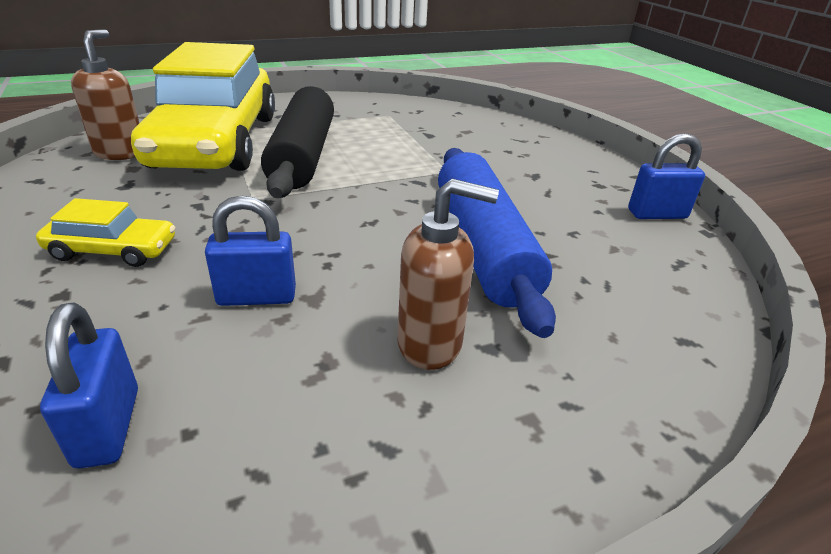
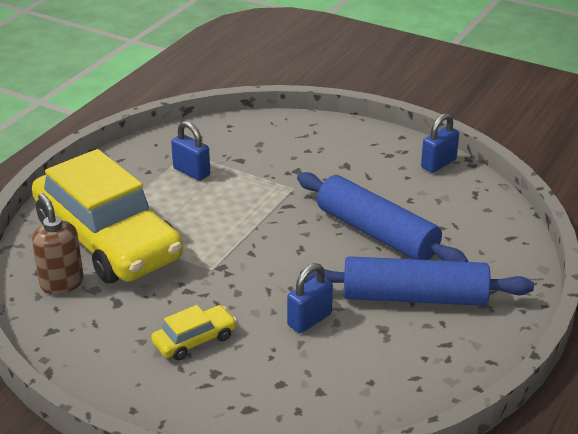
camera: 35 degrees left, 0 degrees up
blue padlock [40,302,138,469] -> blue padlock moved to [171,121,210,181]
black rolling pin [261,86,334,198] -> none
brown soap dispenser [397,179,499,370] -> blue rolling pin [300,256,534,306]

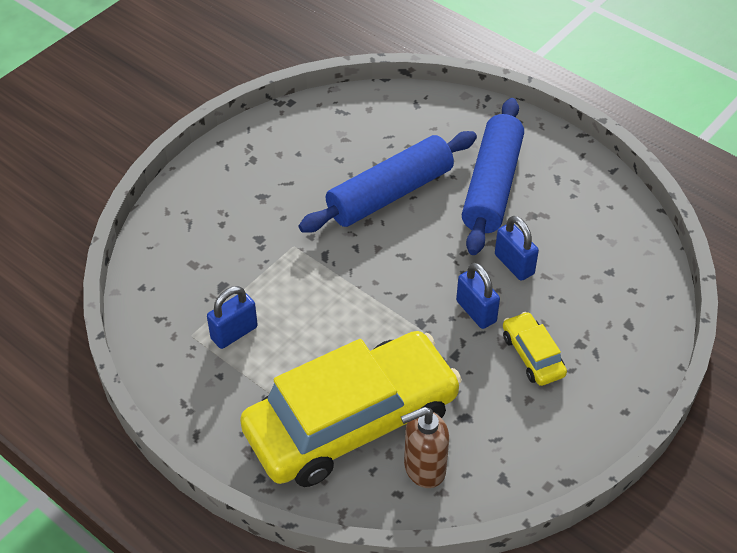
camera: 80 degrees left, 15 degrees up
blue padlock [421,113,459,173] -> blue padlock moved to [456,263,500,329]

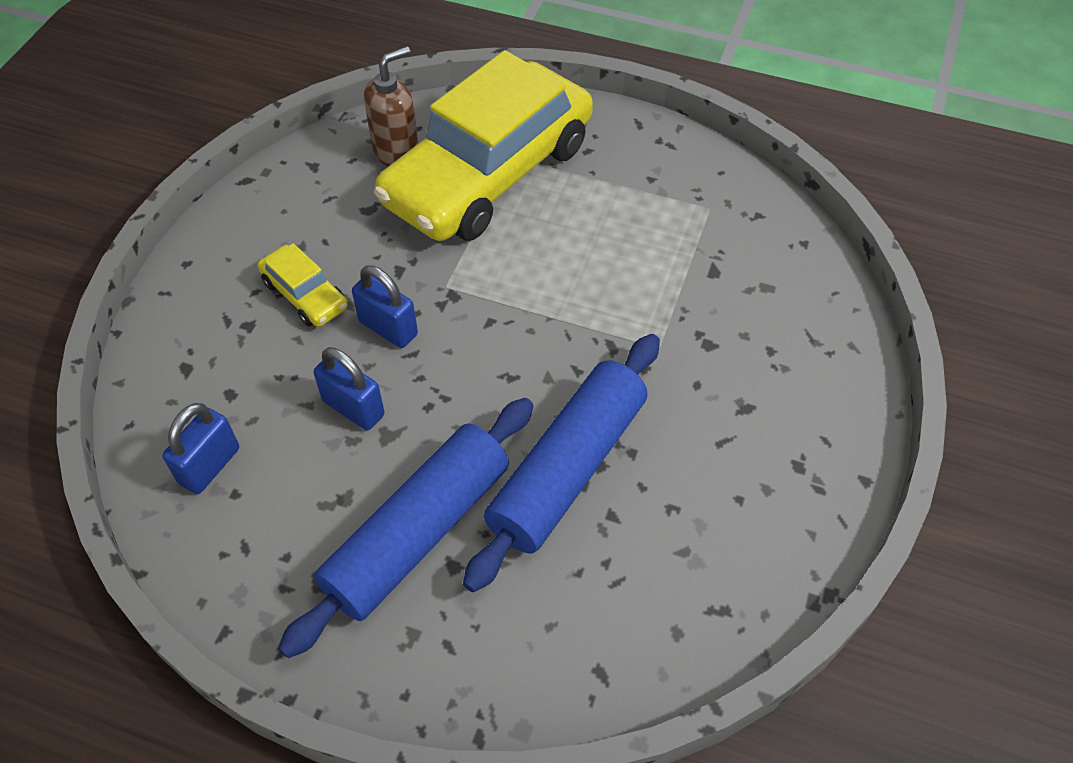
camera: 160 degrees right, 5 degrees up
blue padlock [207,286,258,349] -> blue padlock moved to [162,403,239,494]
blue rolling pin [462,98,524,255] -> blue rolling pin turned 45 degrees clockwise [278,398,534,658]

